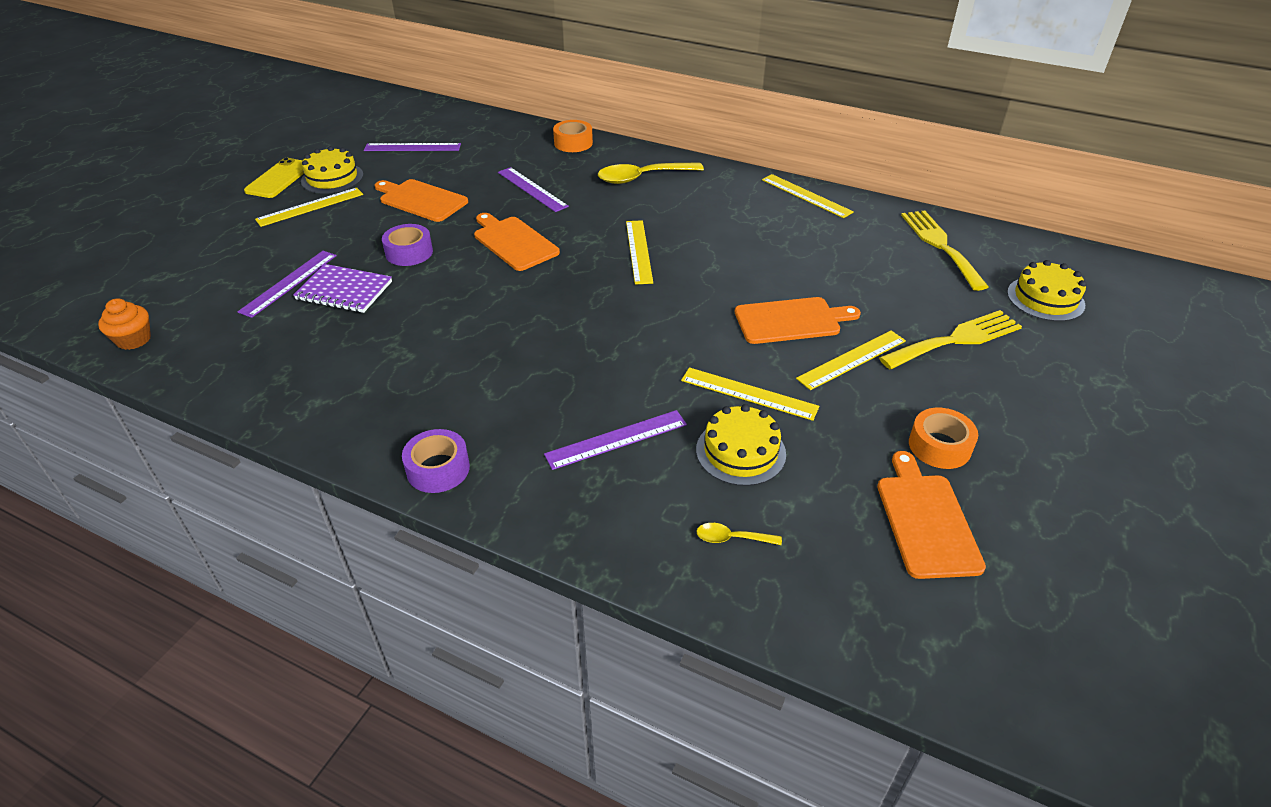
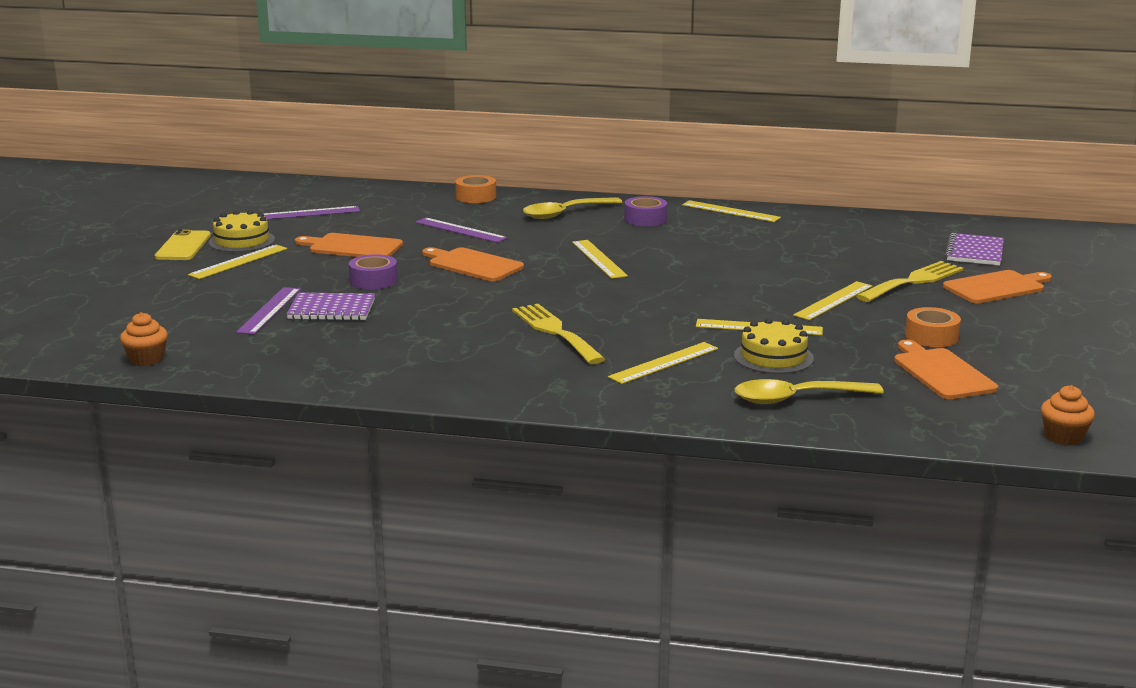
camera: 15 degrees left, 20 degrees down
purple tape [402,429,470,493] -> purple tape moved to [624,196,667,226]
purple ruler [544,410,687,470] -> yellow ruler [608,342,718,384]
yellow spoon [696,523,782,545] -> yellow spoon [735,379,884,404], size x2.10
orange cutting board [735,297,861,344] -> orange cutting board moved to [943,270,1052,303]
yellow fork [901,210,988,291] -> yellow fork moved to [512,304,605,364]
yellow cake [1007,260,1087,322] -> purple notebook [945,233,1004,266]
none -> orange cupcake [1041,385,1095,445]

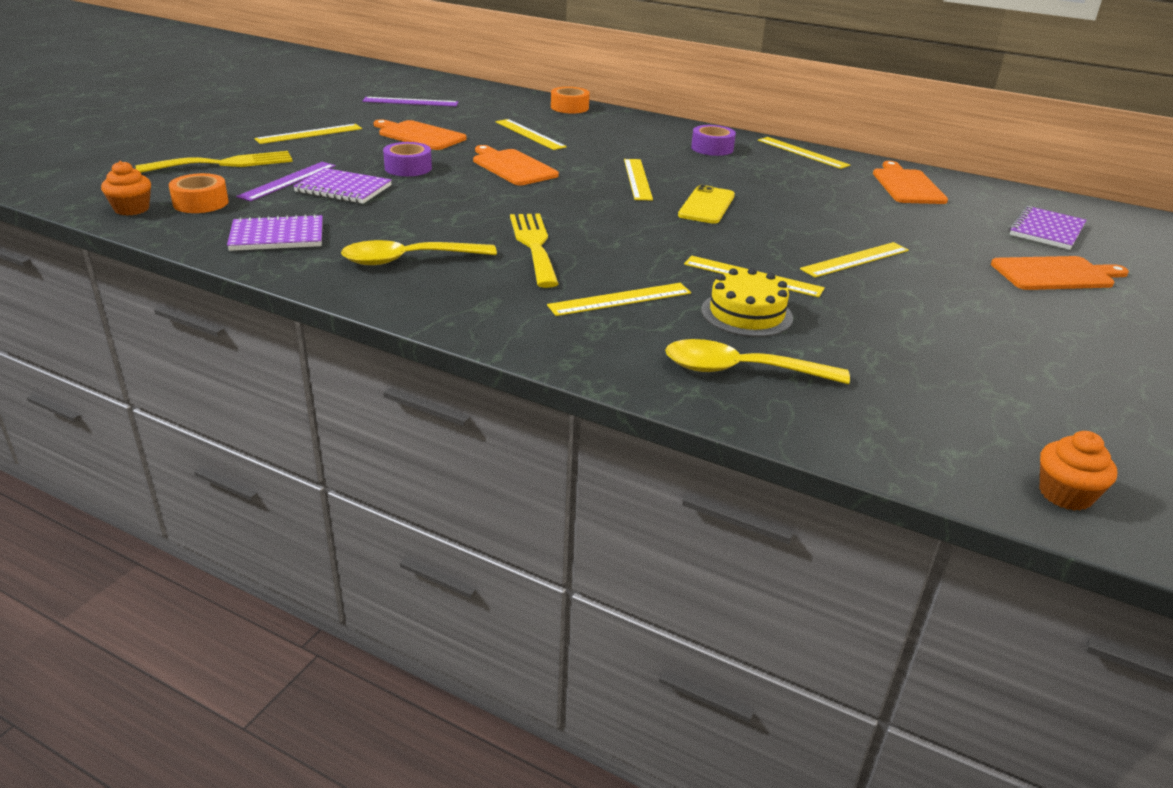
camera: 15 degrees right, 10 degrees up
yellow phone [155,229,211,260] -> yellow phone moved to [678,185,735,224]
yellow cake [209,210,275,252] -> none
purple ruler [415,218,508,243] -> yellow ruler [495,119,567,150]
yellow spoon [523,197,622,219] -> yellow spoon moved to [341,240,497,265]
yellow fork [856,261,964,302] -> yellow fork moved to [135,151,293,173]
orange cutting board [894,340,998,399] -> orange cutting board moved to [873,161,948,204]
orange tape [905,307,961,347] -> orange tape moved to [169,173,229,213]
none -> purple notebook [227,214,323,251]

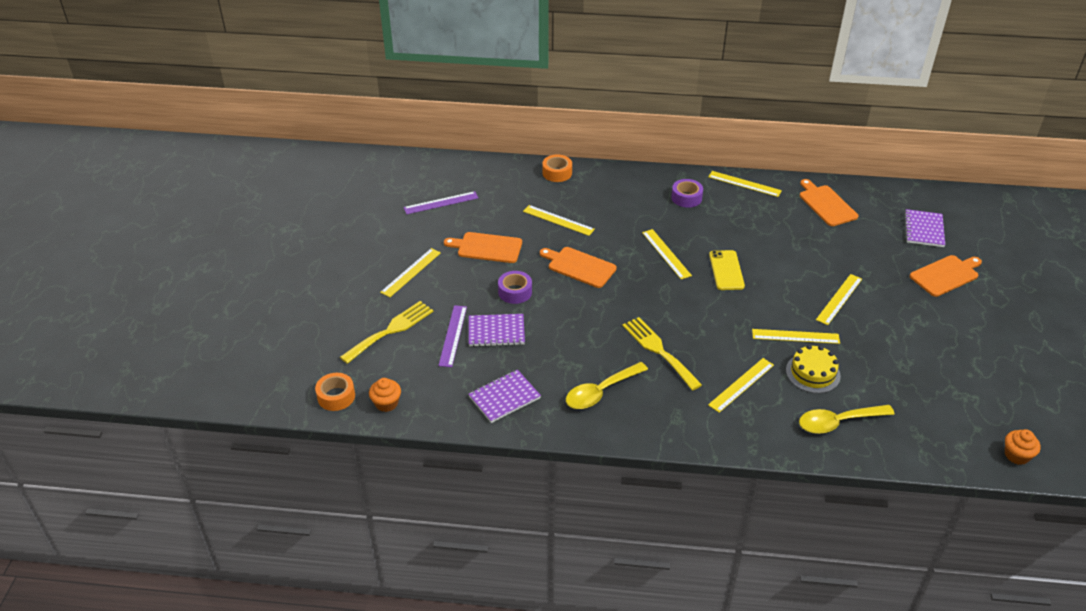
camera: 20 degrees left, 10 degrees up
orange tape [169,173,229,213] -> orange tape moved to [315,373,355,411]

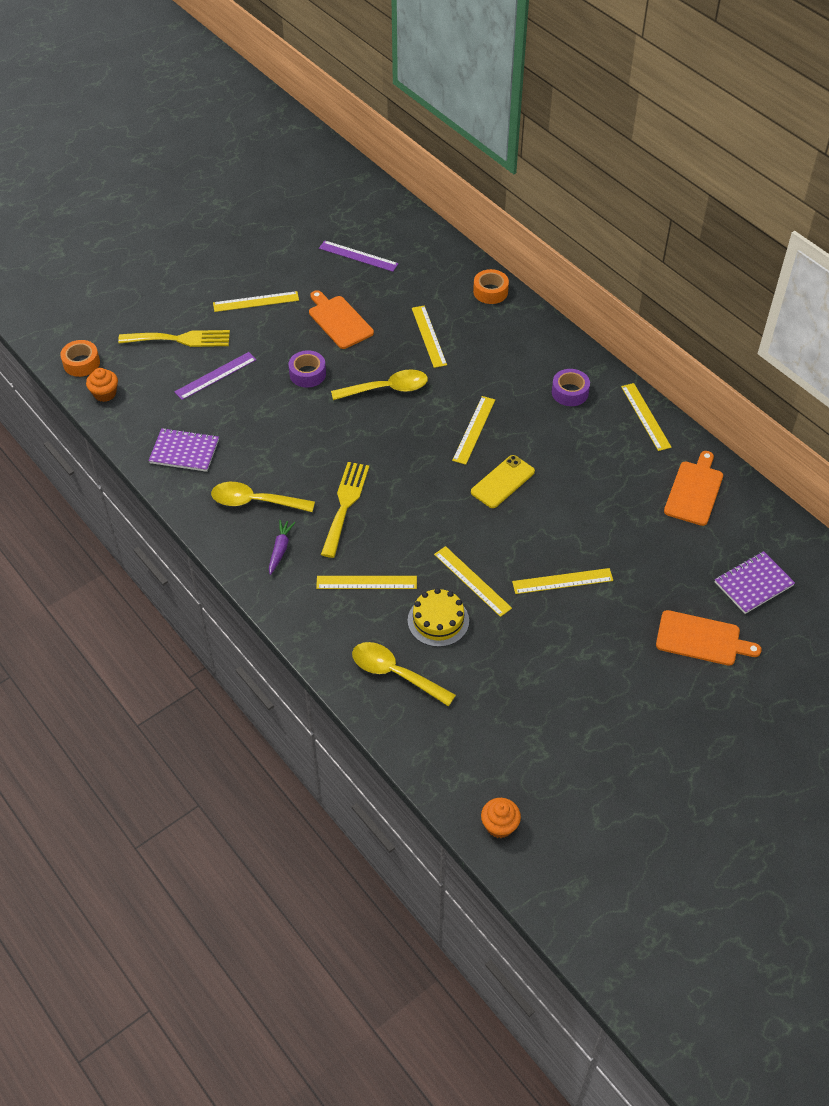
camera: 45 degrees right, 10 degrees up
purple notebook [469,314,525,347] -> none
orange cutting board [540,247,617,288] -> yellow spoon [331,369,428,400]
none -> purple carrot [269,520,295,575]

